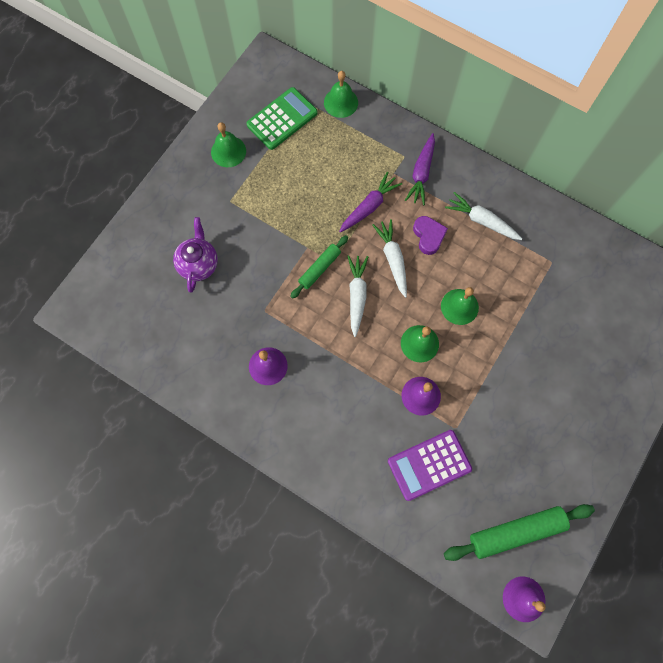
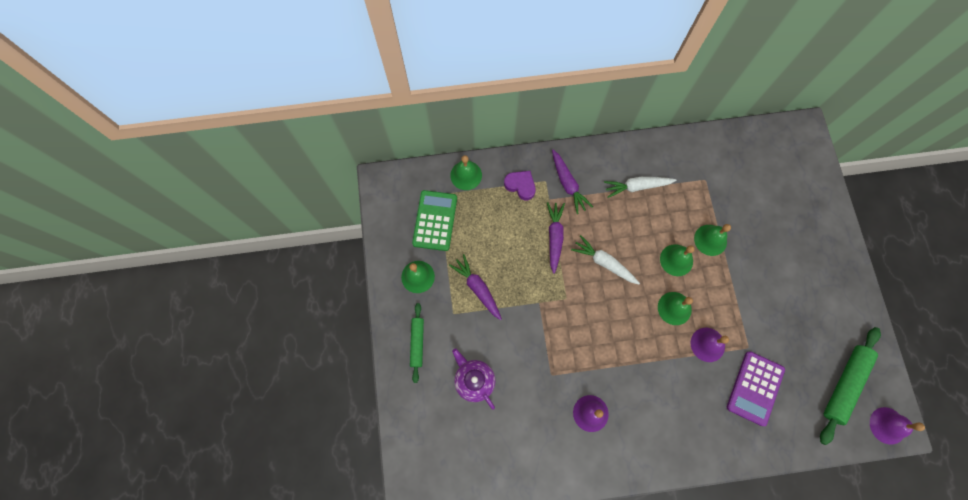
camera: 40 degrees left, 0 degrees up
green rolling pin [290,235,348,299] -> green rolling pin moved to [410,303,424,383]
white carrot [347,255,368,337] -> none
purple heart [413,216,448,255] -> purple heart moved to [504,171,536,200]
none -> purple carrot [449,254,502,320]
none -> green bell [694,224,731,256]

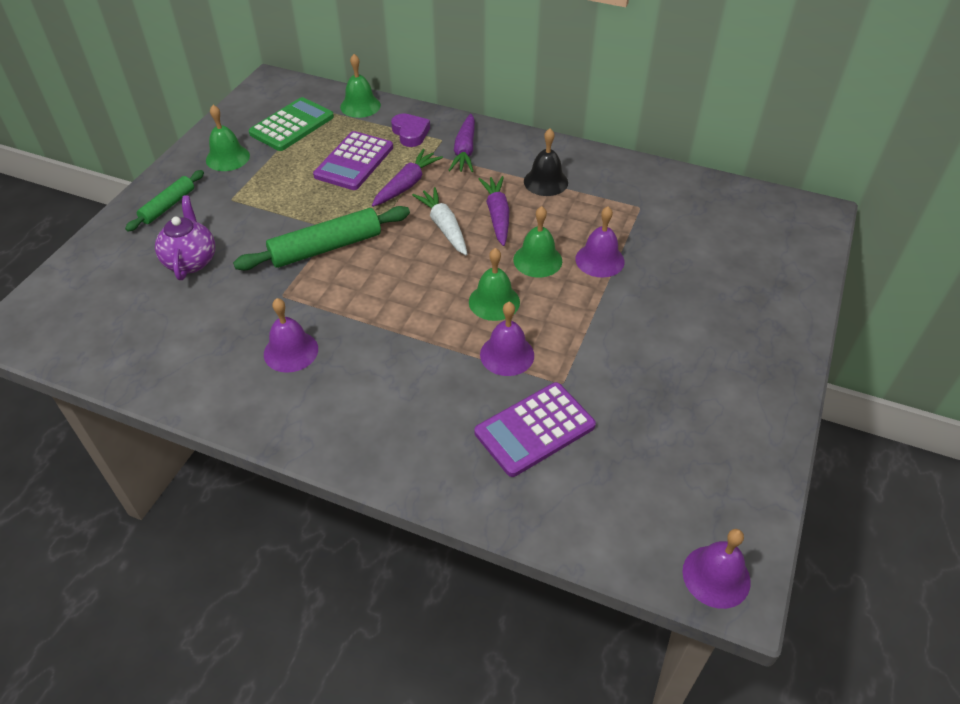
camera: 30 degrees right, 25 degrees down
purple carrot [449,254,502,320] -> purple carrot moved to [479,176,509,246]
white carrot [604,177,677,198] -> black bell [524,129,568,196]
green bell [694,224,731,256] -> purple bell [575,206,625,277]
green rolling pin [820,327,881,445] -> green rolling pin moved to [233,206,410,270]
none -> purple calculator [313,131,393,190]

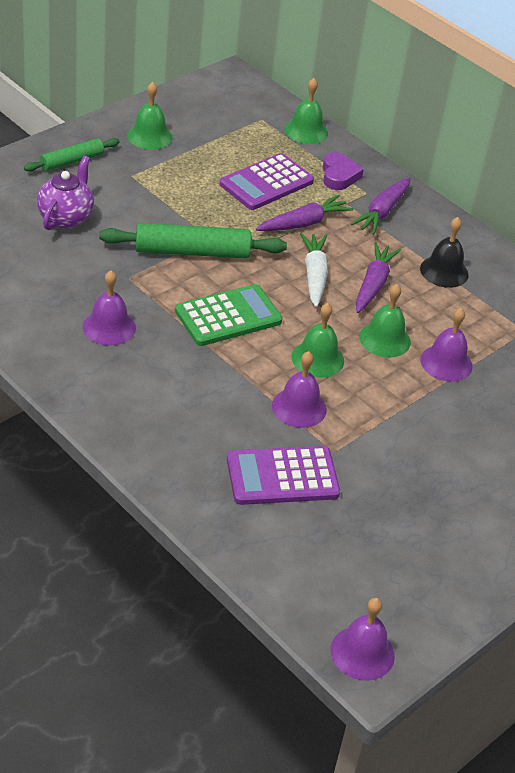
camera: 20 degrees right, 5 degrees down
green calculator [249,97,334,151] -> green calculator moved to [175,284,283,346]

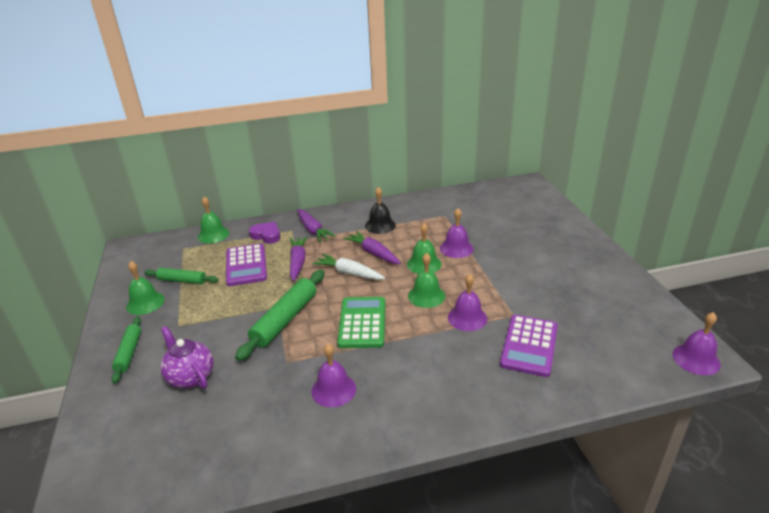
camera: 55 degrees left, 10 degrees down
none -> green rolling pin [144,268,218,284]

